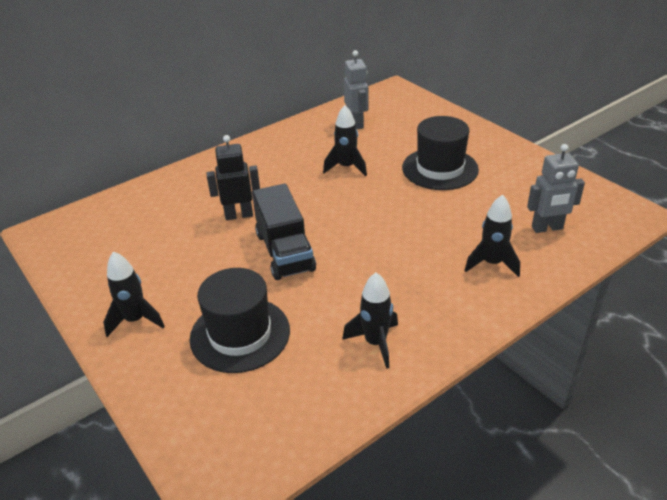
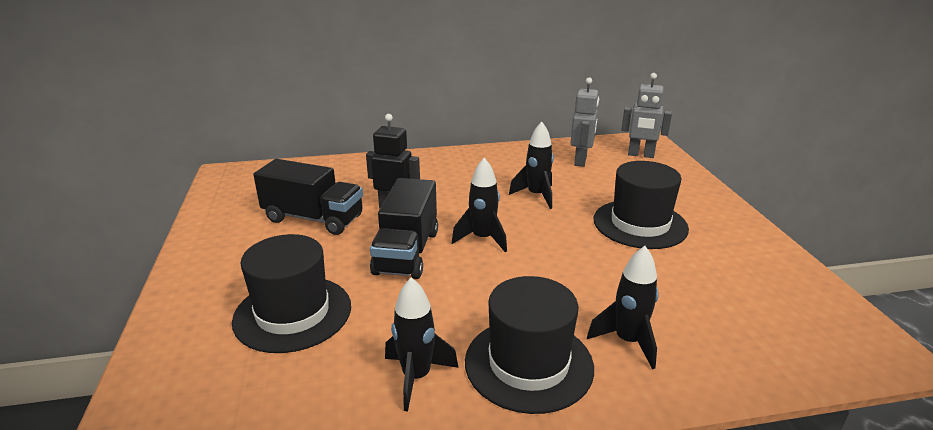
camera: 25 degrees right, 10 degrees down
black rocket [103,251,165,337] -> black rocket moved to [452,158,507,252]
grey robot [527,144,585,233] -> grey robot moved to [621,73,672,158]
none -> black truck [253,159,363,235]
none -> black hat [465,276,594,414]

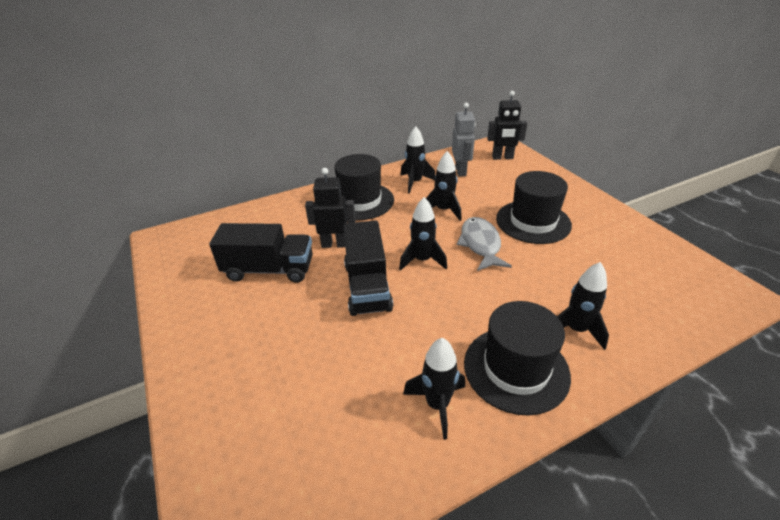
camera: 15 degrees left, 10 degrees up
black hat [232,234,351,353] -> black hat moved to [334,154,394,221]
grey robot [621,73,672,158] -> black robot [487,91,527,160]
none -> black rocket [401,126,435,194]
none -> grey fish [457,217,512,271]

